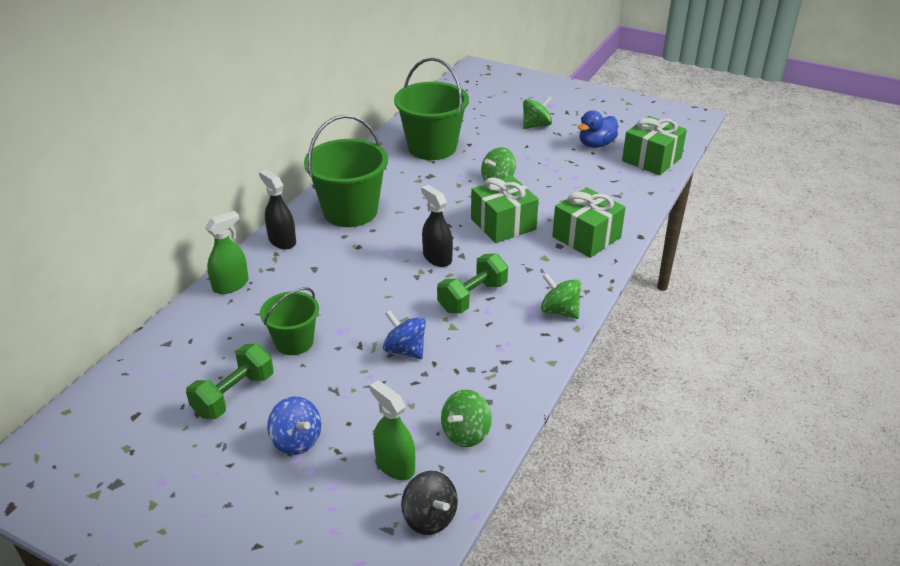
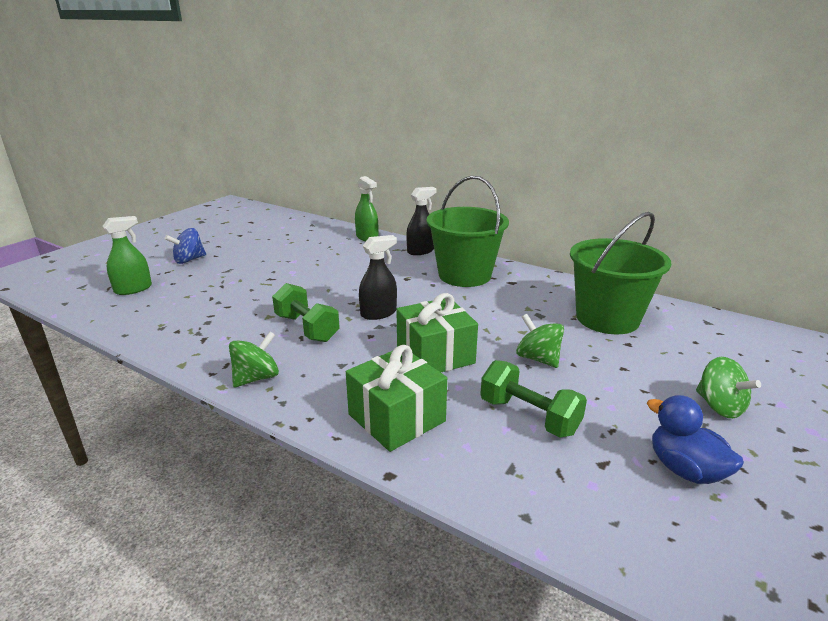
camera: 95 degrees right, 10 degrees down
green dumbbell [186,344,274,419] -> green dumbbell moved to [480,360,587,438]
green bucket [260,287,319,355] -> none
blue spinning top [383,310,426,359] -> none
black spinning top [401,471,458,535] -> none
green spinning top [441,390,492,447] -> none
green gift [622,116,687,175] -> none

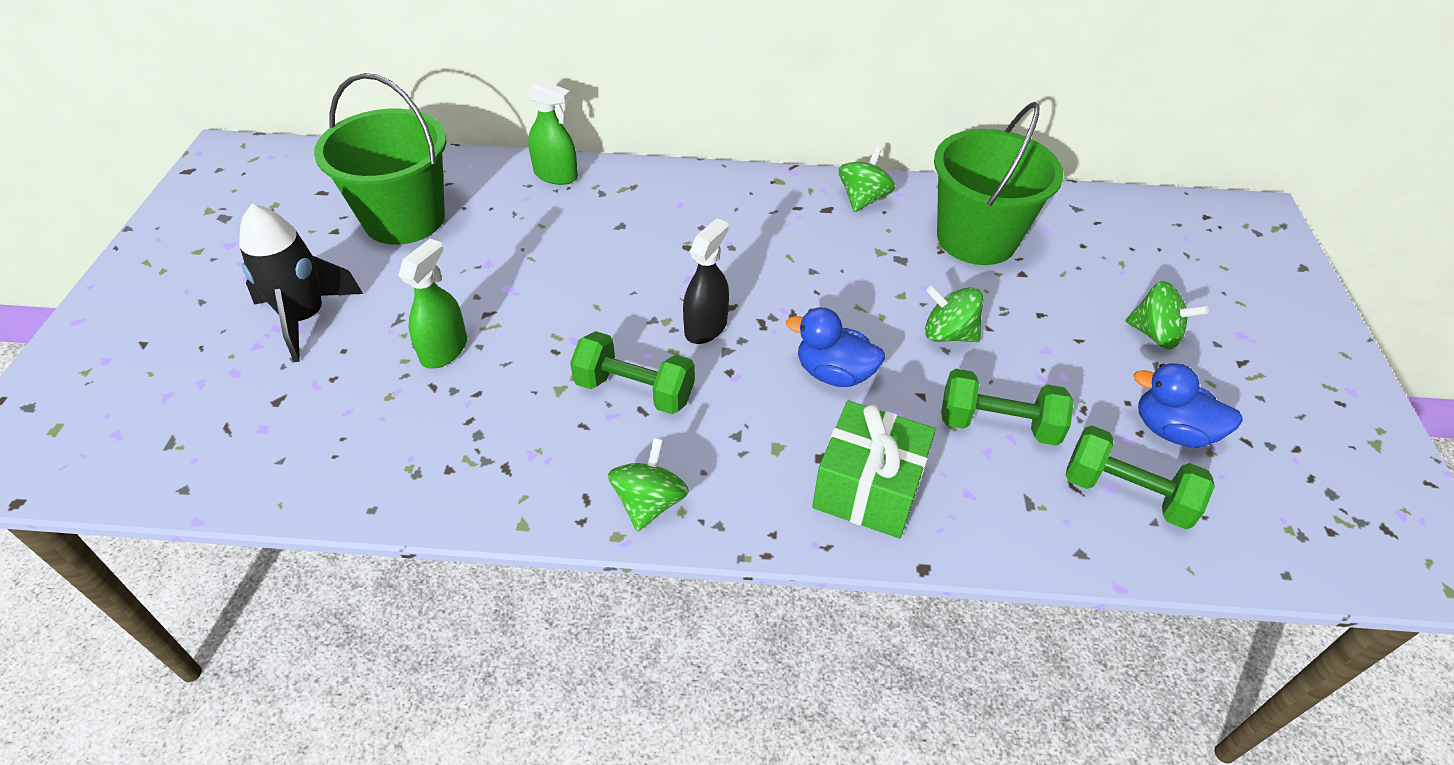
camera: 30 degrees left, 20 degrees up
green spray bottle [103,216,152,295] -> green spray bottle moved to [398,239,467,369]
blue spinning top [165,228,206,264] -> black rocket [239,204,363,362]
green gift [396,293,478,372] -> blue duck [786,307,885,387]
black spray bottle [406,187,436,255] -> none
green bucket [427,176,509,287] -> green bucket moved to [314,73,447,245]
none -> green spinning top [839,147,895,212]
none -> green dumbbell [1066,426,1215,529]

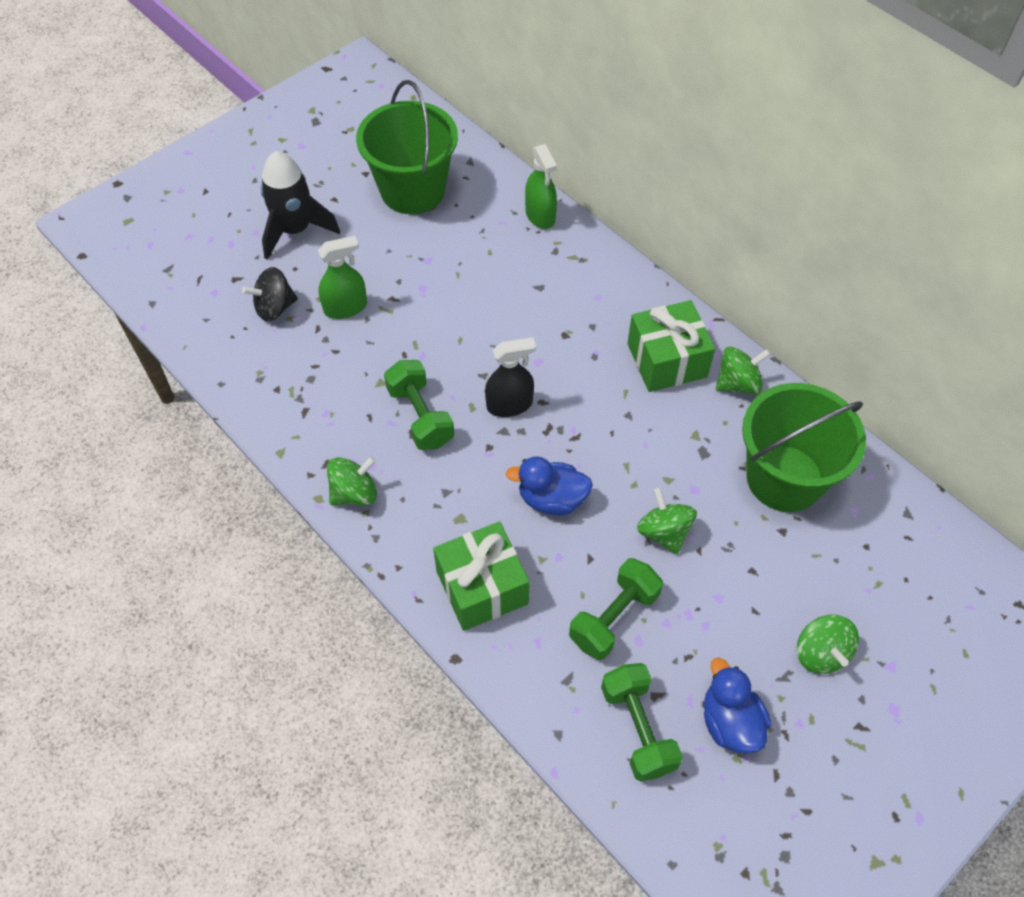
camera: 45 degrees right, 10 degrees up
blue duck [786,307,885,387] -> blue duck turned 60 degrees counterclockwise [506,456,593,515]
green dumbbell [941,369,1074,446] -> green dumbbell turned 75 degrees clockwise [569,558,663,660]
none -> black spinning top [242,267,298,321]
none -> green gift [627,300,715,392]

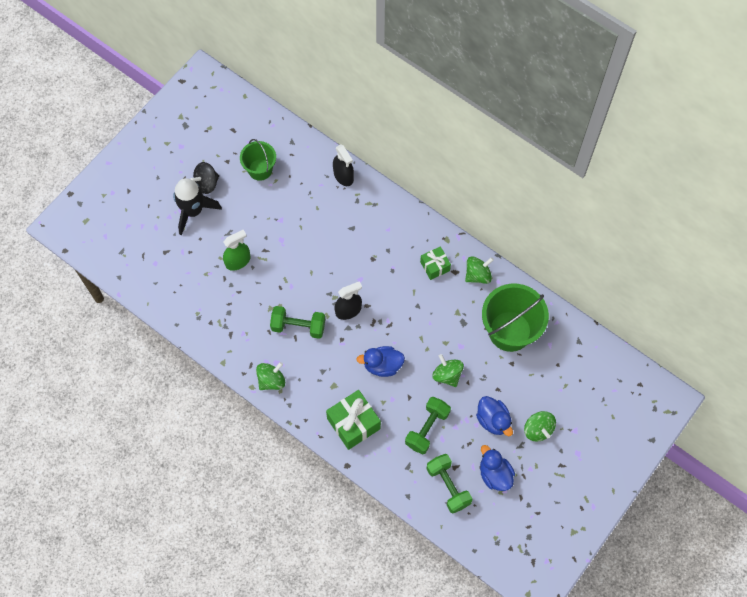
camera: 10 degrees left, 10 degrees up
black spinning top [242,267,298,321] -> black spinning top moved to [191,162,219,194]
green bucket [356,80,458,214] -> green bucket [240,139,276,181], size x0.59
green dumbbell [384,360,454,450] -> green dumbbell turned 45 degrees counterclockwise [270,306,325,339]
green spray bottle [525,144,557,229] -> black spray bottle [333,144,354,186]
green gift [627,300,715,392] -> green gift [420,246,451,280], size x0.60
none -> blue duck [476,396,513,436]

